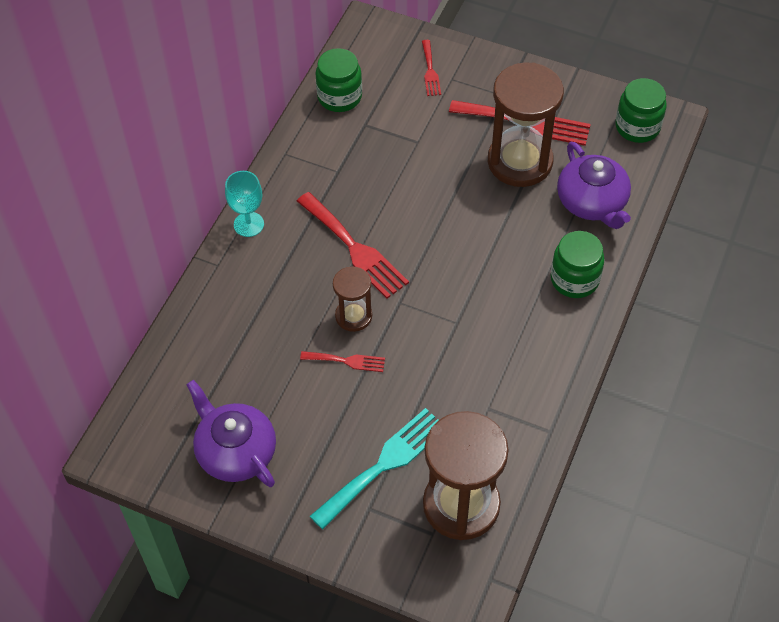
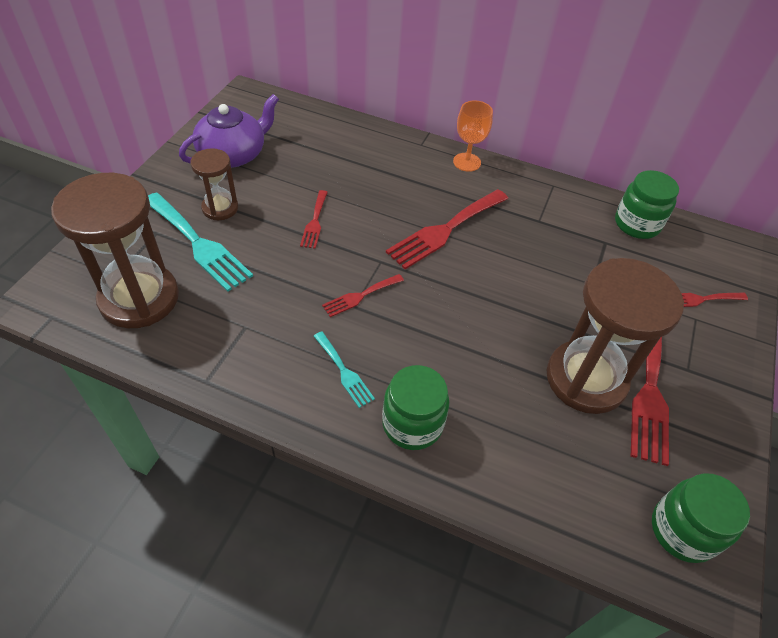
camera: 85 degrees right, 5 degrees down
turquoise goblet [225,171,264,237] -> orange goblet [453,100,493,172]
brown hourglass [333,267,372,332] -> brown hourglass moved to [191,148,238,220]
purple teapot [557,142,631,229] -> none
none -> turquoise fork [314,331,375,408]
none -> red fork [322,274,404,317]

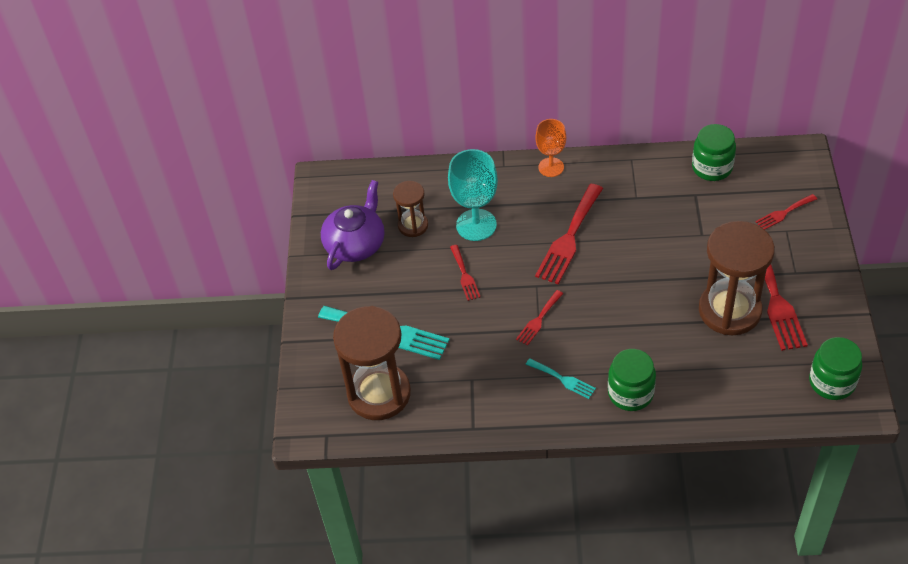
camera: 15 degrees left, 0 degrees up
brown hourglass [191,148,238,220] -> brown hourglass moved to [393,181,428,237]
none -> turquoise goblet [448,149,498,241]

